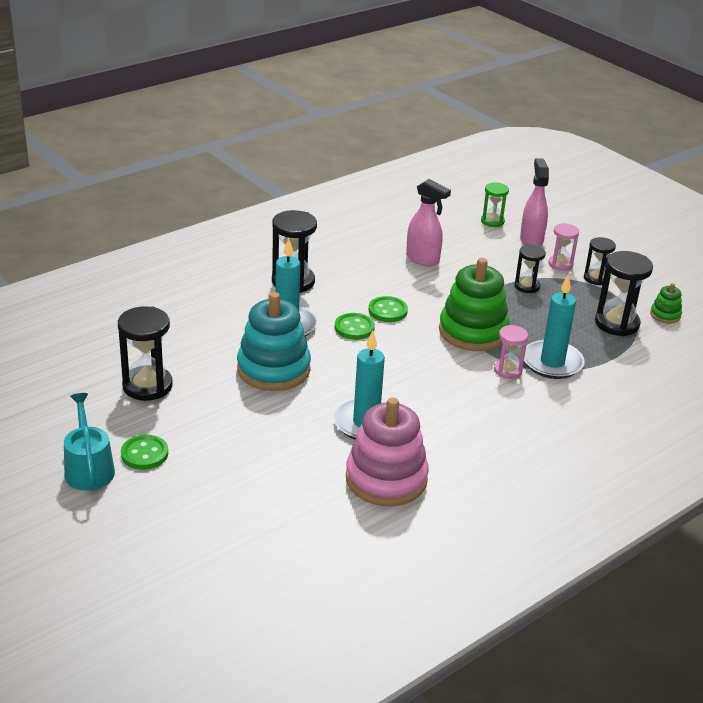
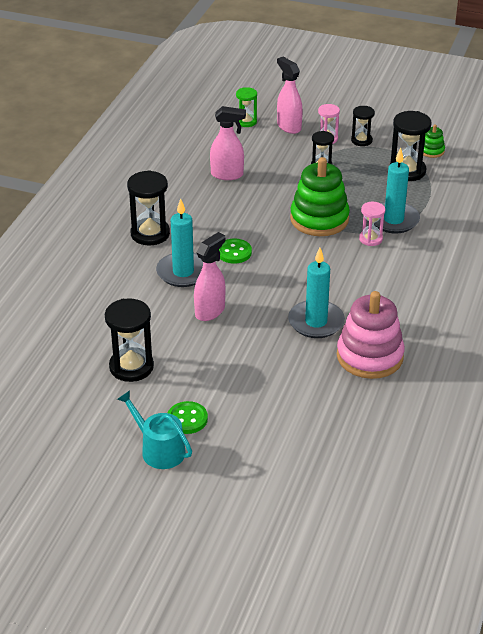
camera: 30 degrees left, 5 degrees up
turquoise stacking toy [237,292,311,391] -> pink spray bottle [194,232,226,321]
green button [369,296,408,322] -> none

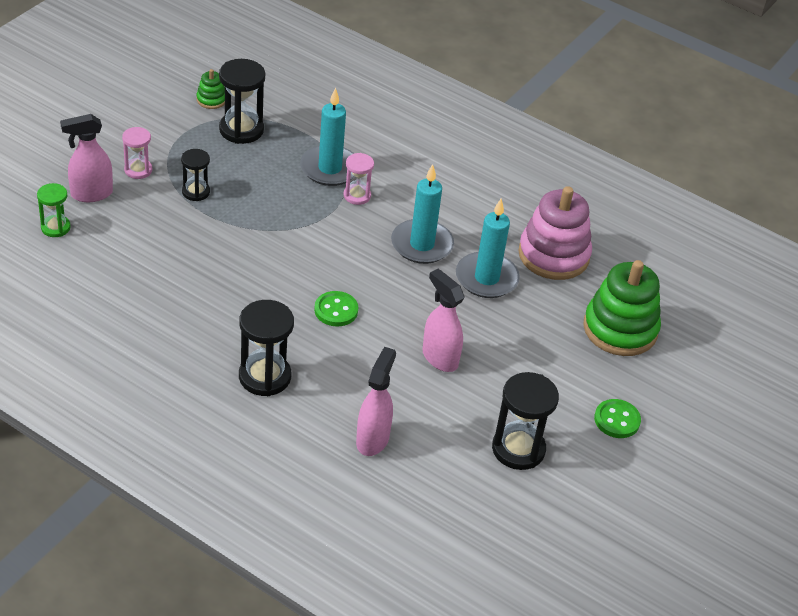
camera: 80 degrees left, 5 degrees up
turquoise watering can [117,390,192,469] -> none
turquoise candle [156,198,203,287] -> turquoise candle moved to [391,164,454,264]
pink spray bottle [210,106,246,180] -> pink spray bottle moved to [356,347,396,456]
green stacking toy [290,157,350,236] -> green stacking toy moved to [583,260,661,356]
black hourglass [351,106,375,146] -> none

